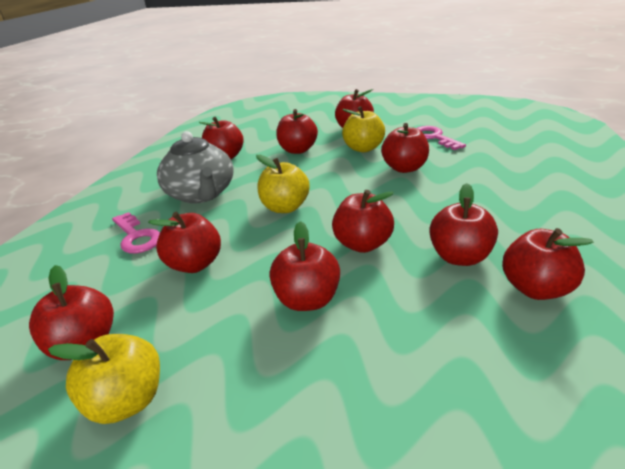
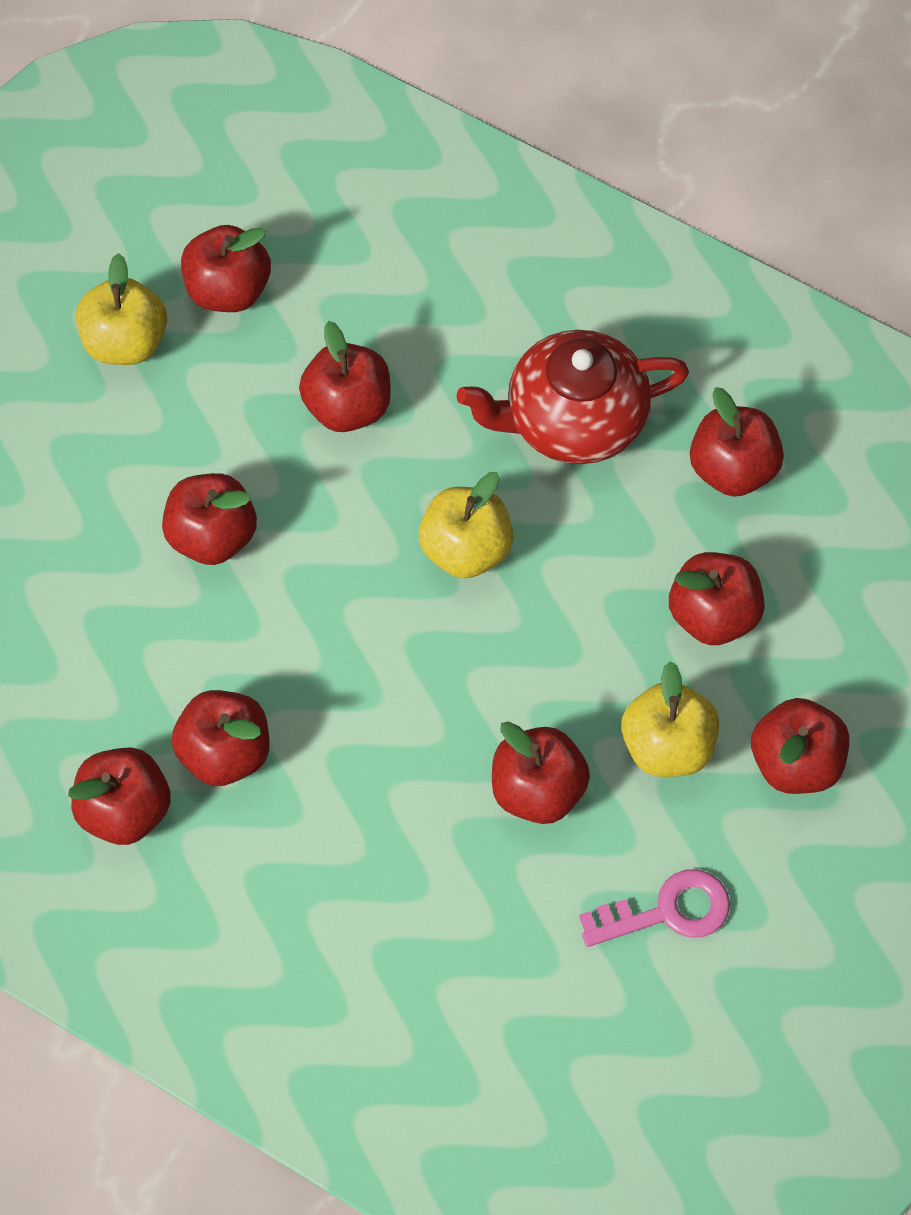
camera: 100 degrees right, 30 degrees up
pink key [112,212,160,254] -> none
grey teapot [157,131,233,204] -> red teapot [456,330,689,464]
red apple [332,190,394,253] -> none

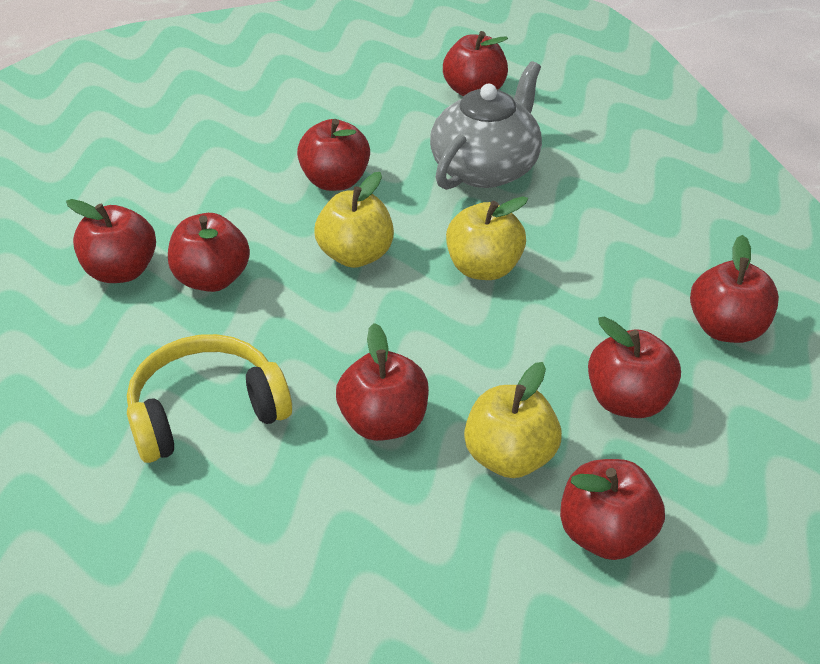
camera: 40 degrees right, 20 degrees down
yellow apple [76,253,167,365] -> yellow apple moved to [314,172,394,268]
red apple [299,321,391,432] -> grey teapot [430,61,542,190]
red teapot [456,330,689,464] -> none
pink key [579,869,730,947] -> none
none -> yellow headphones [127,334,292,463]

